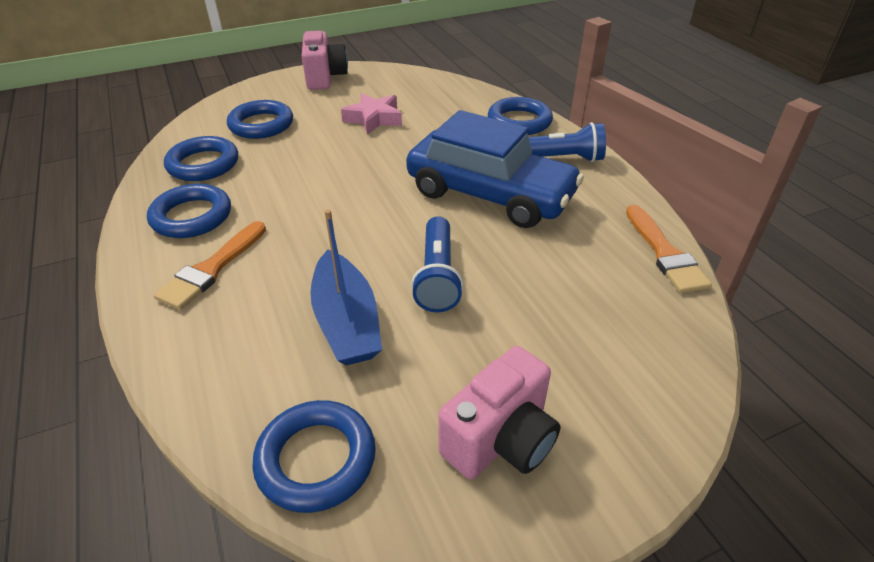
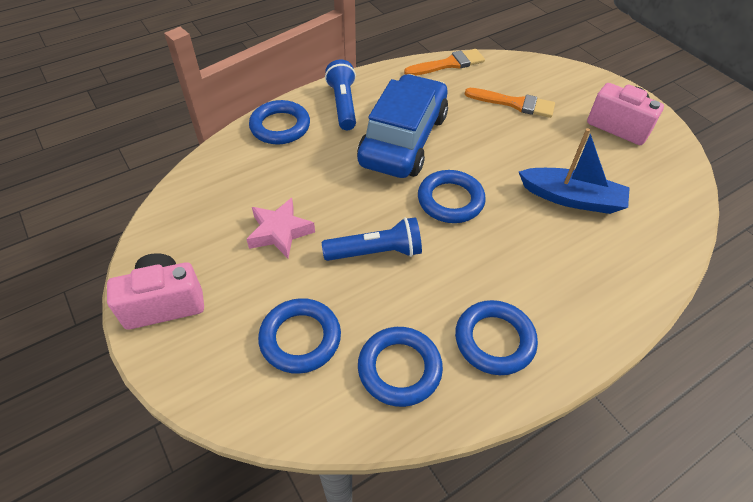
camera: 100 degrees left, 10 degrees up
orange brush [154,221,266,310] -> orange brush moved to [465,88,555,118]
blue ring [252,400,376,513] -> blue ring moved to [418,170,486,223]
blue boat [310,209,382,366] -> blue boat turned 45 degrees clockwise [519,128,630,214]
blue flashlight [411,216,463,312] -> blue flashlight moved to [322,217,422,261]

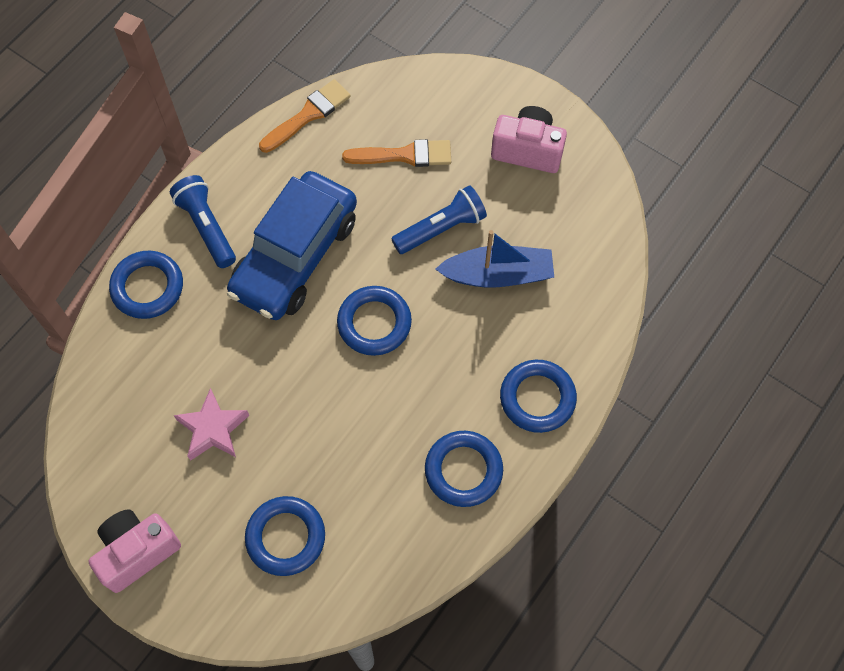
camera: 20 degrees left, 15 degrees up
blue flashlight [322,217,422,261] -> blue flashlight moved to [391,185,487,254]
blue car [357,74,448,178] -> blue car turned 150 degrees counterclockwise [227,171,357,320]
blue ring [358,327,443,407] -> blue ring moved to [500,360,577,433]

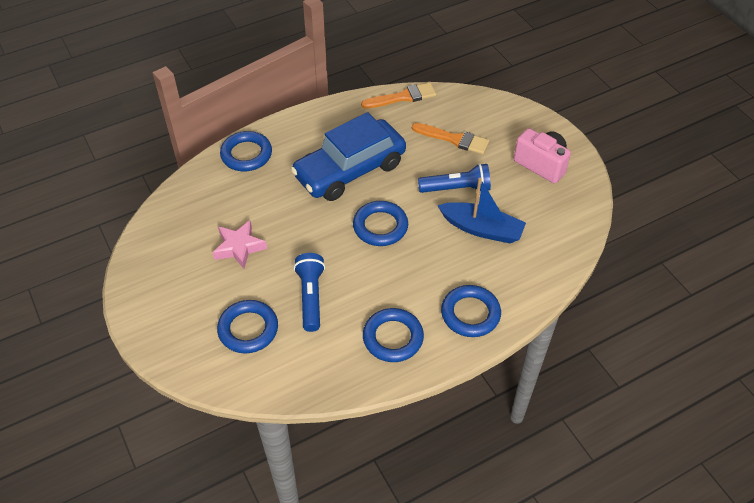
camera: 25 degrees right, 15 degrees down
pink camera [89,509,181,593] -> none
blue flashlight [170,175,236,268] -> blue flashlight moved to [294,253,325,332]

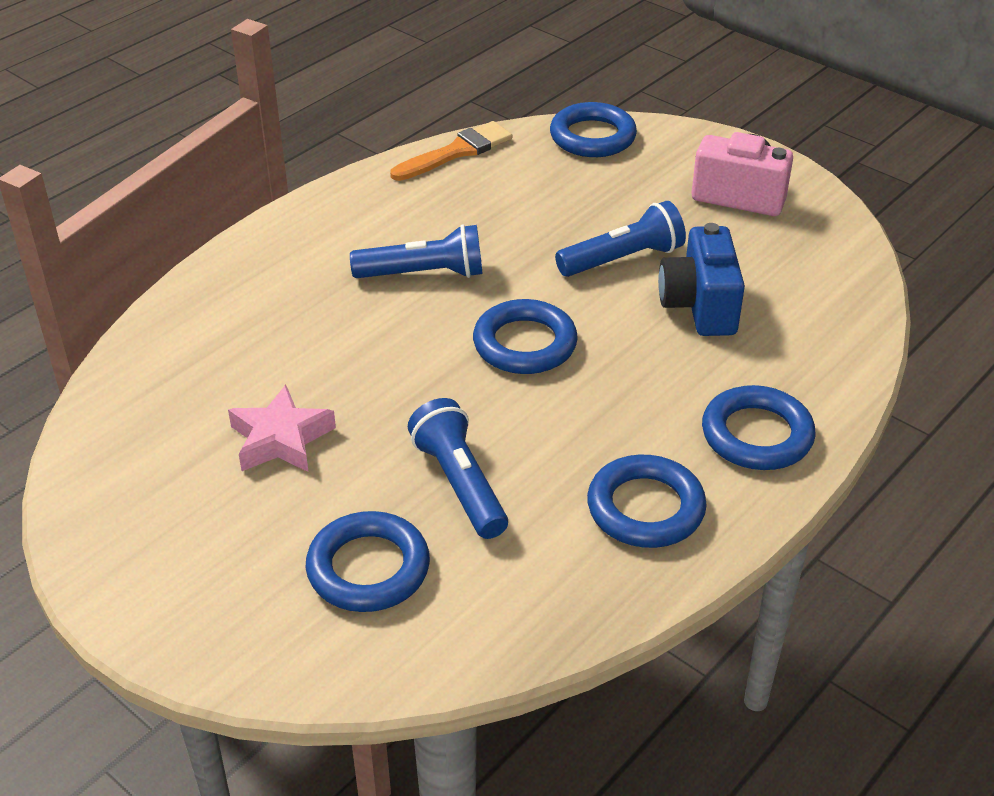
camera: 20 degrees left, 10 degrees down
blue ring [220,131,272,171] -> blue ring moved to [550,102,637,157]
blue car [291,112,406,201] -> blue flashlight [350,224,483,278]
orange brush [412,123,489,154] -> none
blue boat [437,178,526,243] -> blue camera [658,223,745,336]

